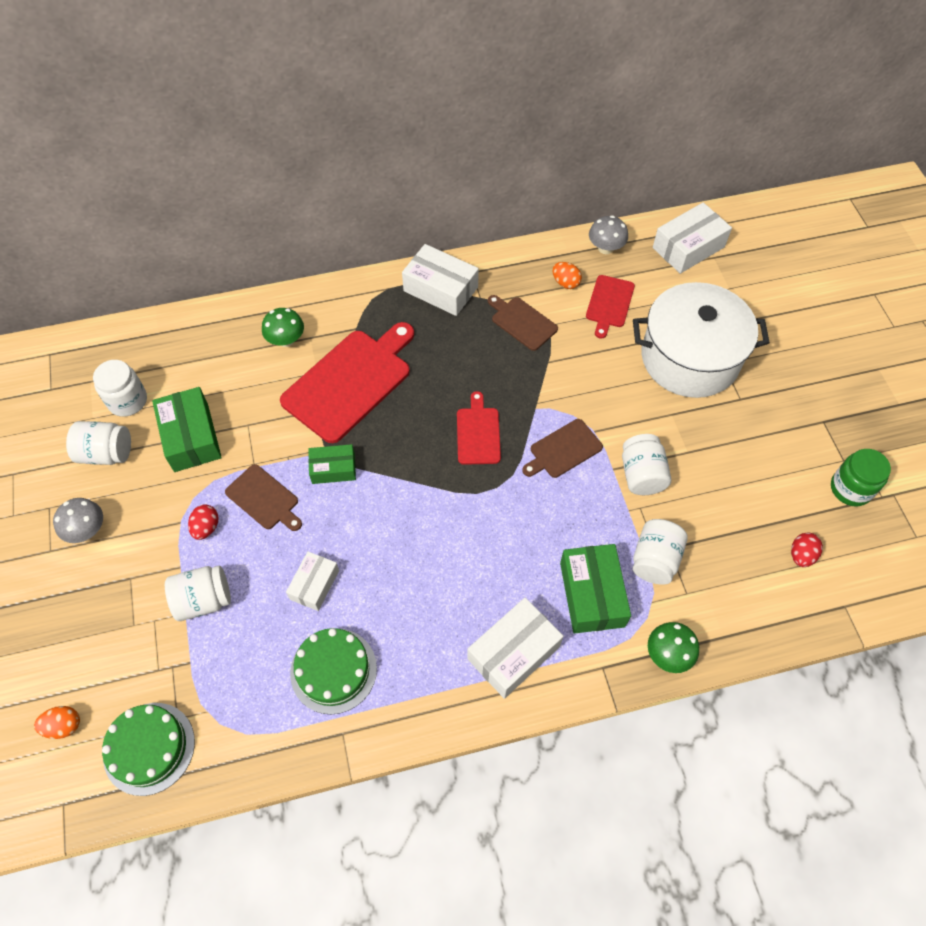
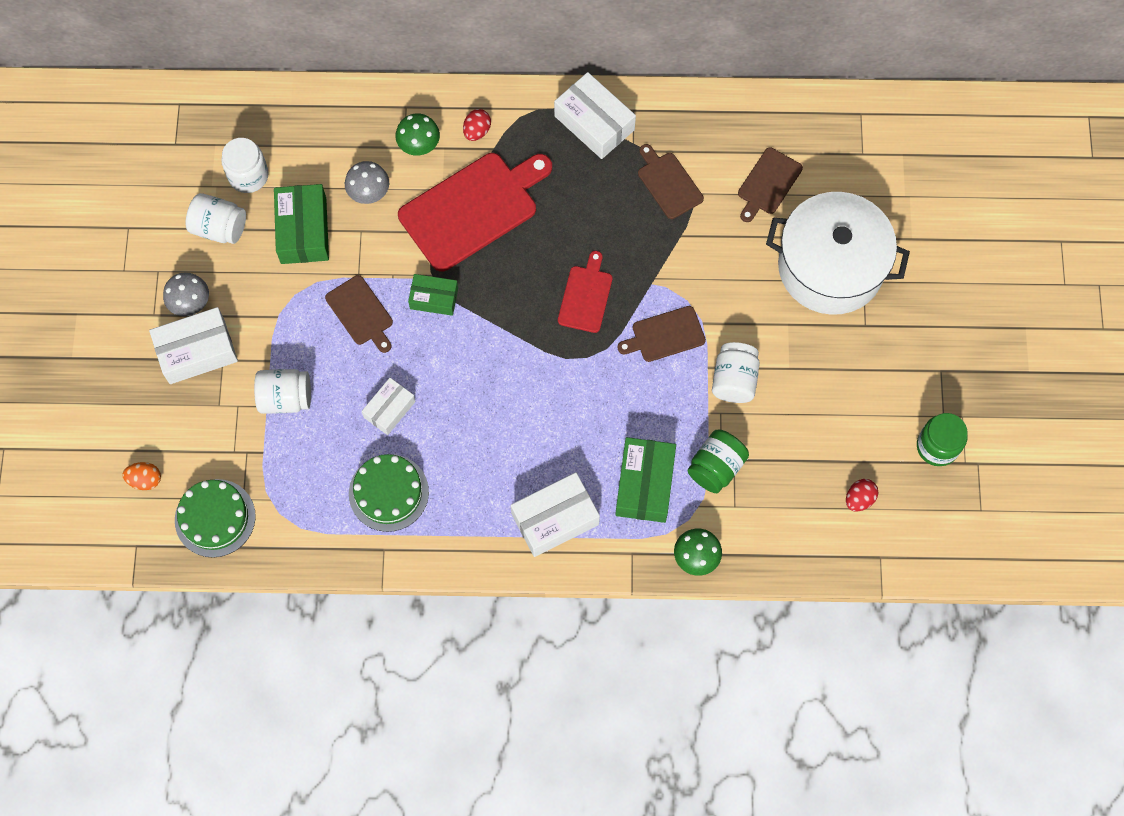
camera: 15 degrees right, 10 degrees up
red egg [188,504,219,540] -> red egg moved to [463,109,491,141]
orange egg [552,262,582,289] -> none
red cutting board [586,275,635,339] -> brown cutting board [738,147,803,222]
grey mushroom [589,215,628,254] -> grey mushroom moved to [345,161,389,204]
white jar [633,519,687,585] -> green jar [688,429,749,493]
white box [653,202,732,274] -> white box moved to [149,307,238,384]

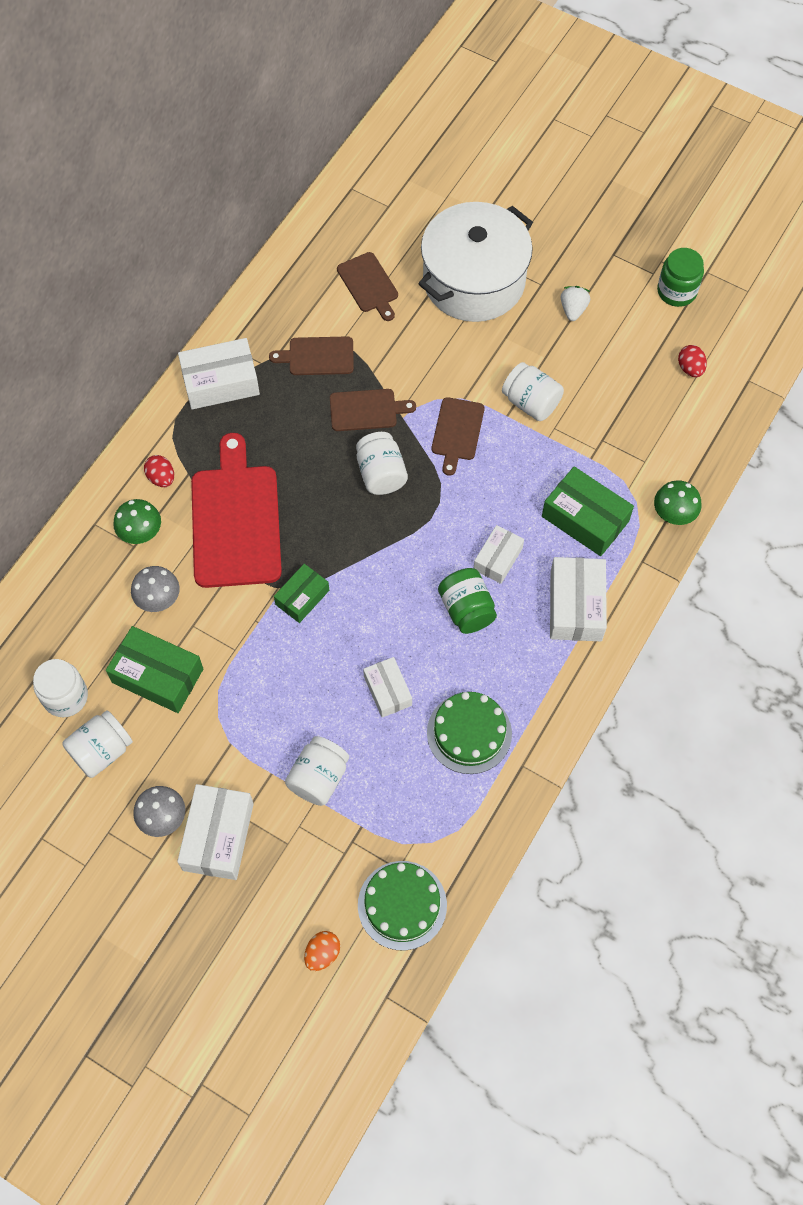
camera: 60 degrees left, 5 degrees down
brown cutting board [325,275,393,353] -> brown cutting board moved to [330,389,416,431]
red cutting board [558,251,612,333] -> white jar [356,432,408,495]
green jar [688,429,749,493] -> green jar moved to [438,568,497,634]
none -> white box [474,525,524,584]
none -> white strawberry [561,286,590,321]

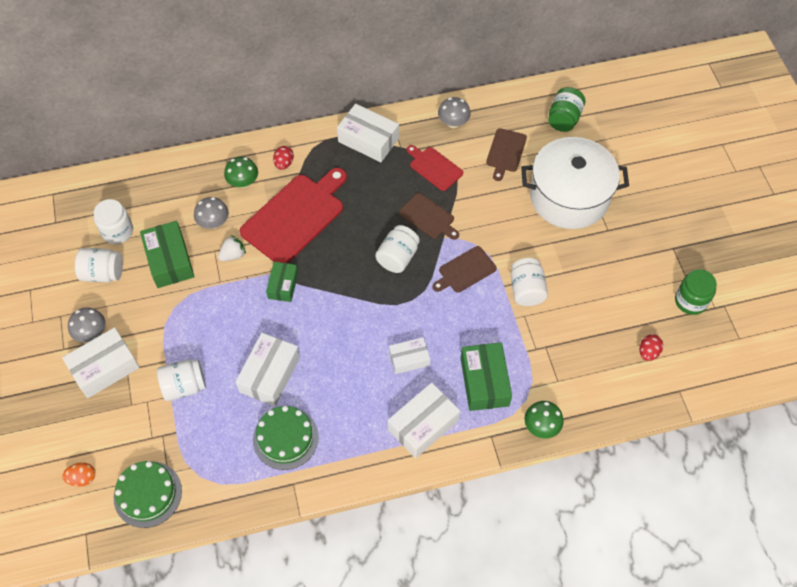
camera: 45 degrees right, 5 degrees down
brown cutting board [269,336,354,375] -> red cutting board [407,145,463,191]
green box [274,564,329,623] -> green box turned 75 degrees counterclockwise [266,262,298,302]
white box [363,657,412,718] -> white box [236,333,300,406], size x1.60
green jar [438,568,497,634] -> green jar moved to [548,87,585,132]
white strawberry [561,286,590,321] -> white strawberry moved to [218,235,246,261]
none -> grey mushroom [438,97,471,128]

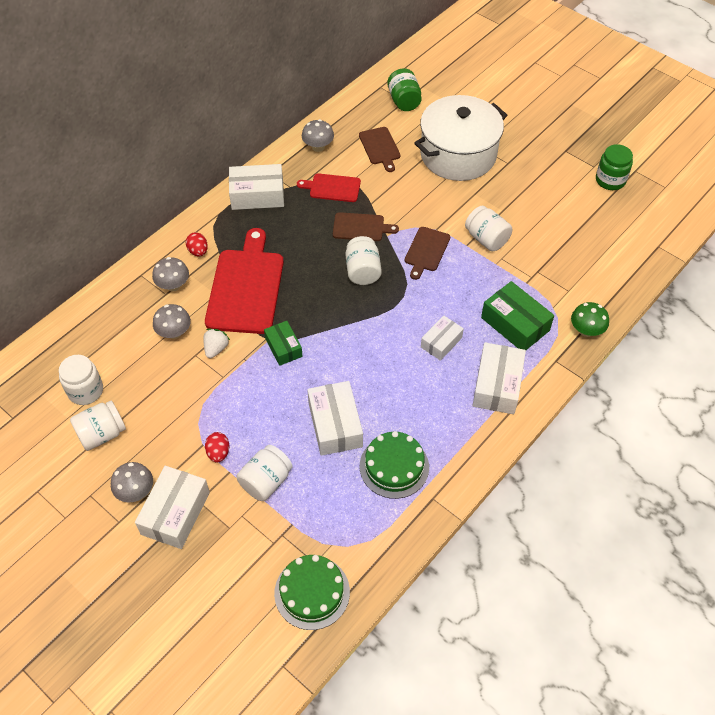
camera: 35 degrees left, 5 degrees down
orange egg [62,462,95,487] -> none
green box [140,221,195,288] -> none
green mushroom [224,157,258,188] -> grey mushroom [152,257,189,291]
red egg [640,334,663,361] -> red egg moved to [205,432,229,463]

